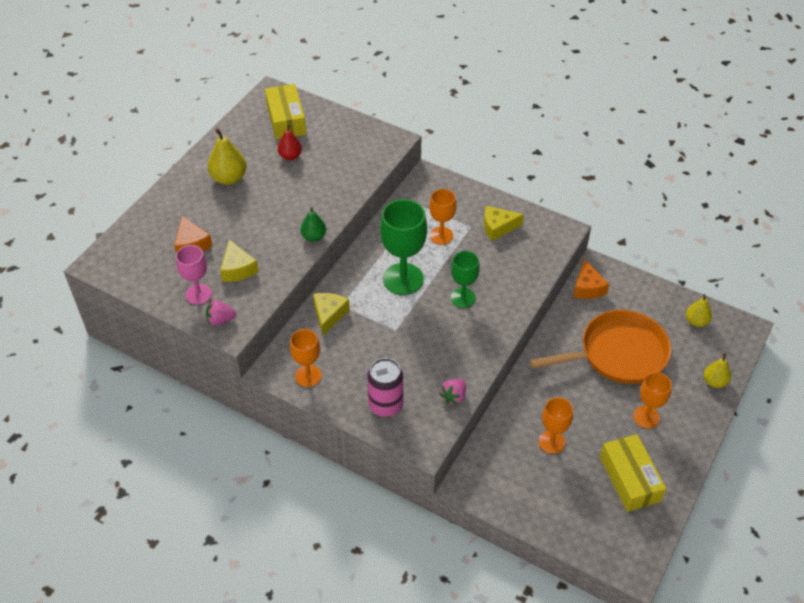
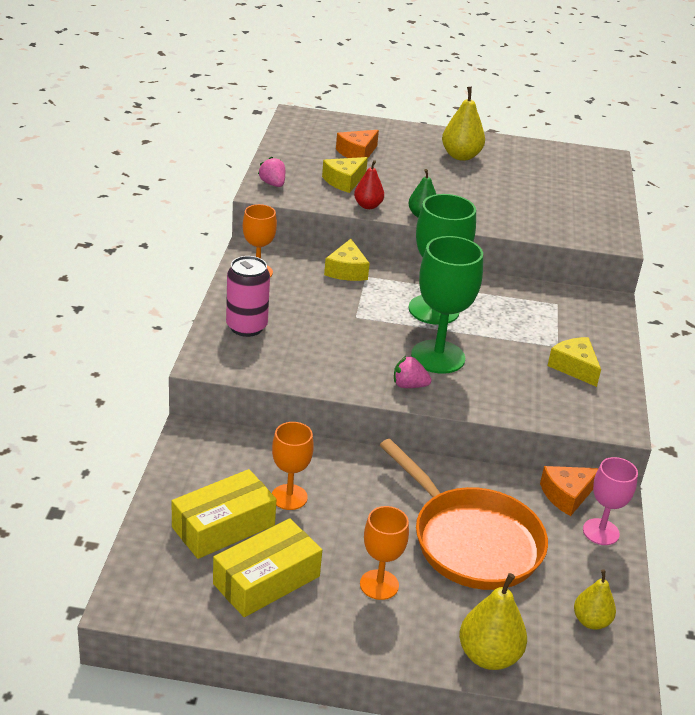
camera: 65 degrees right, 15 degrees down
pink goblet [176,245,212,305] -> pink goblet moved to [583,457,638,545]
yellow box [265,84,306,140] -> yellow box moved to [172,469,277,559]
red pear [278,125,302,160] -> red pear moved to [354,160,384,209]
yellow cheese [313,293,350,335] -> yellow cheese turned 105 degrees clockwise [324,239,370,281]
orange goblet [429,189,456,245] -> none
pink strawberry [440,379,466,405] -> pink strawberry moved to [394,356,431,388]
green goblet [451,251,480,308] -> green goblet [411,236,483,374], size x1.66
yellow pear [704,353,731,388] -> yellow pear [459,573,527,670], size x1.56

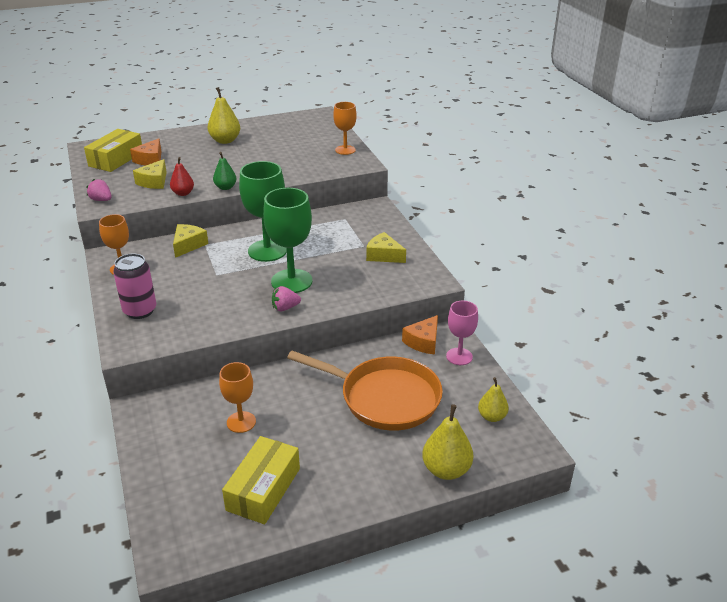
camera: 25 degrees left, 0 degrees up
yellow box [172,469,277,559] -> yellow box moved to [84,129,142,172]
yellow cheese [324,239,370,281] -> yellow cheese turned 135 degrees counterclockwise [173,224,208,258]
orange goblet [360,506,409,600] -> orange goblet moved to [333,102,357,155]

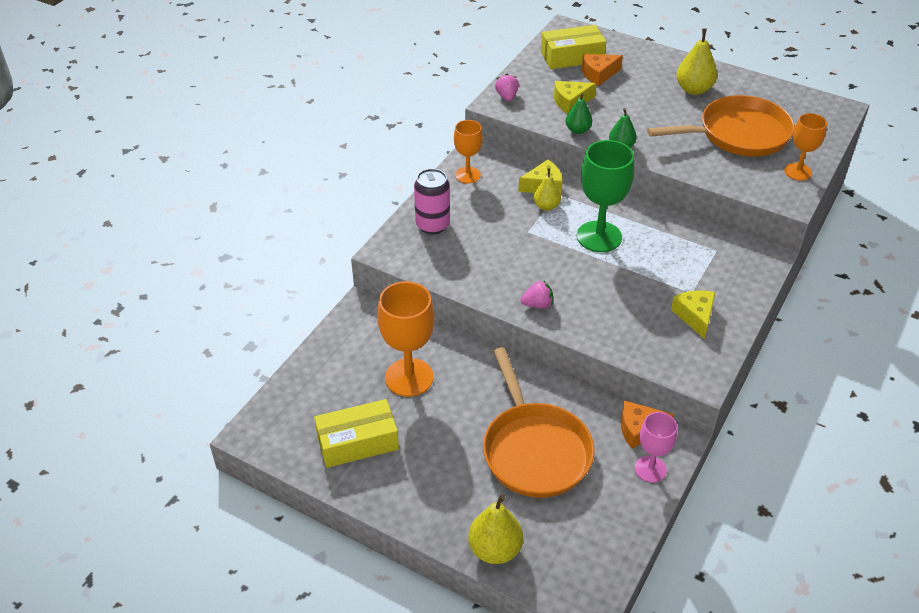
camera: 50 degrees right, 10 degrees up
red pear [170,157,194,196] -> green pear [566,93,592,134]
orange goblet [219,362,256,433] -> orange goblet [377,281,435,397], size x1.66
green goblet [263,188,313,293] -> none
pink strawberry [272,286,301,311] -> pink strawberry turned 135 degrees clockwise [520,281,553,308]
yellow pear [478,377,509,422] -> yellow pear moved to [534,168,561,211]
none -> orange pan [647,95,795,157]

